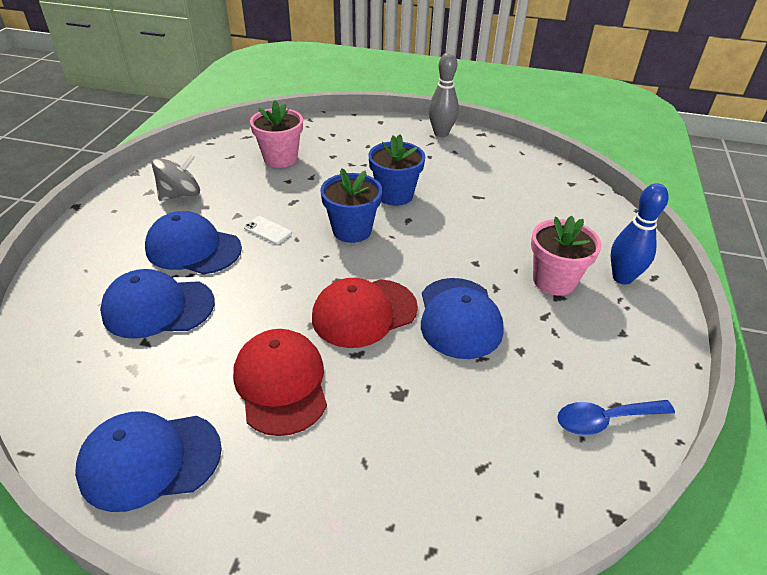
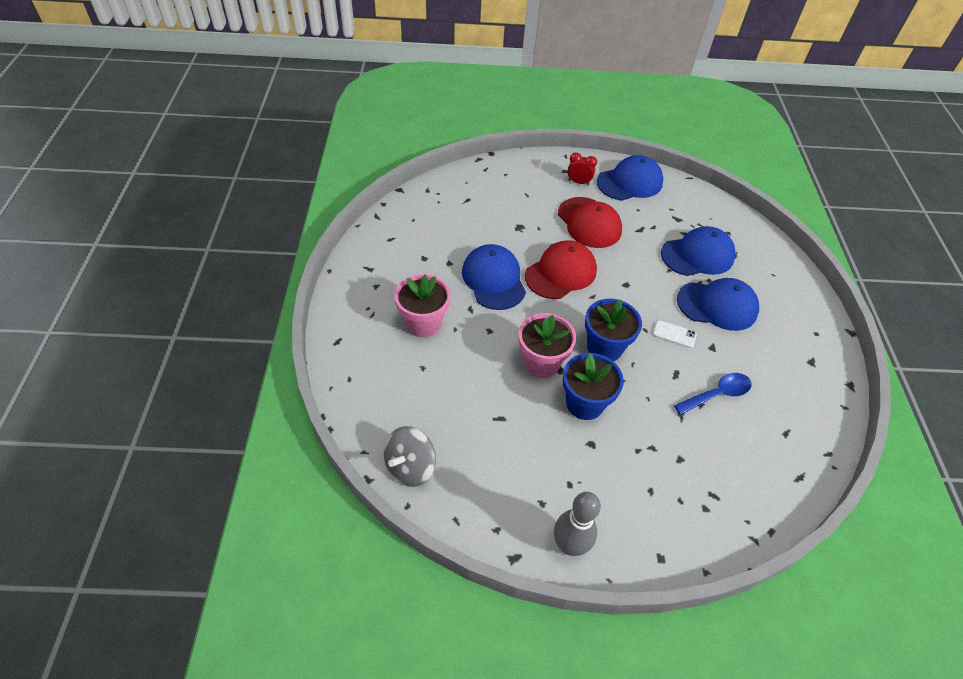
camera: 165 degrees right, 10 degrees up
grey spinning top [152,153,200,201] -> grey spinning top moved to [384,426,436,487]
pink flower pot [250,100,303,168] -> pink flower pot moved to [519,313,576,378]
blue spoon [557,400,675,435] -> blue spoon moved to [674,373,752,415]
blue bowling pin [610,183,669,285] -> none
none -> red clock [567,152,597,185]

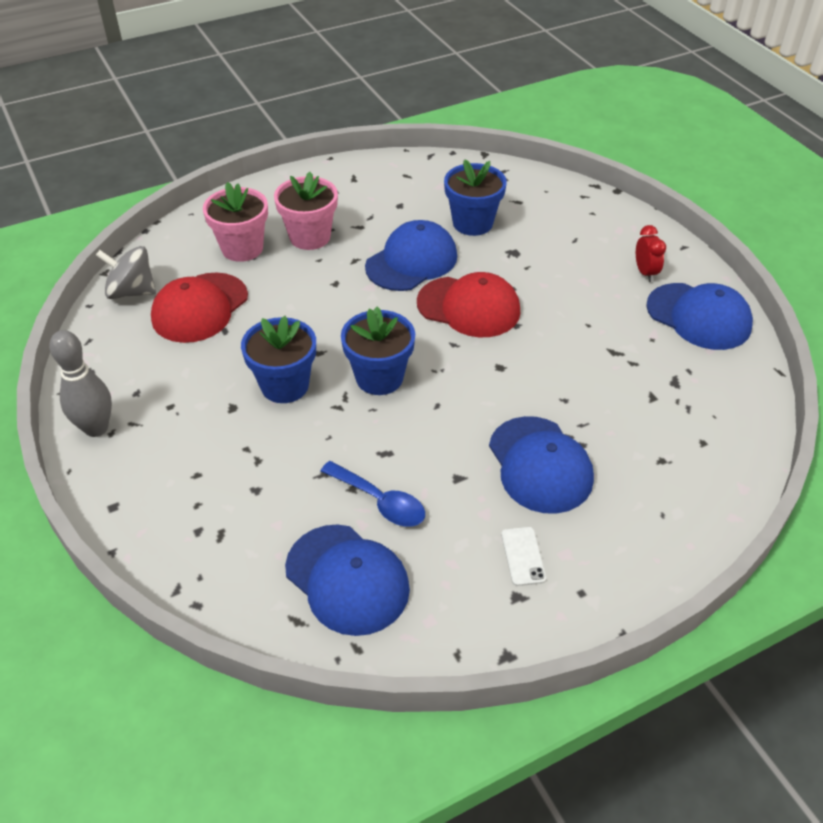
camera: 65 degrees right, 5 degrees down
pink flower pot [519,313,576,378] -> pink flower pot moved to [203,182,268,262]
red cap [558,197,622,248] -> red cap moved to [151,272,248,343]
white phone [653,320,697,348] -> white phone moved to [501,527,547,586]
blue cap [661,226,736,276] -> blue cap moved to [285,524,410,636]
none -> blue flower pot [444,159,507,236]

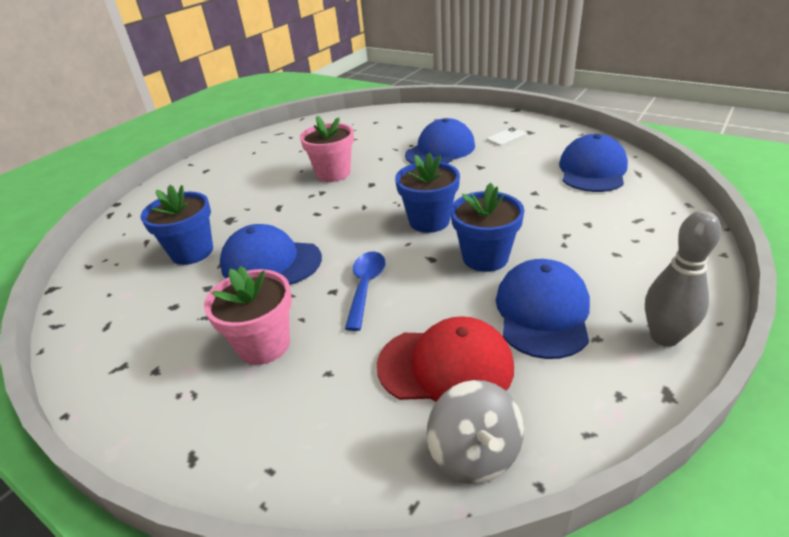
camera: 115 degrees left, 10 degrees down
pink flower pot [203,182,268,262] -> pink flower pot moved to [300,116,354,182]
blue spoon [321,461,425,527] -> blue spoon moved to [345,251,386,331]
red cap [417,272,520,337] -> none
red clock [636,225,666,282] -> none
blue cap [646,283,753,350] -> blue cap moved to [496,259,590,359]

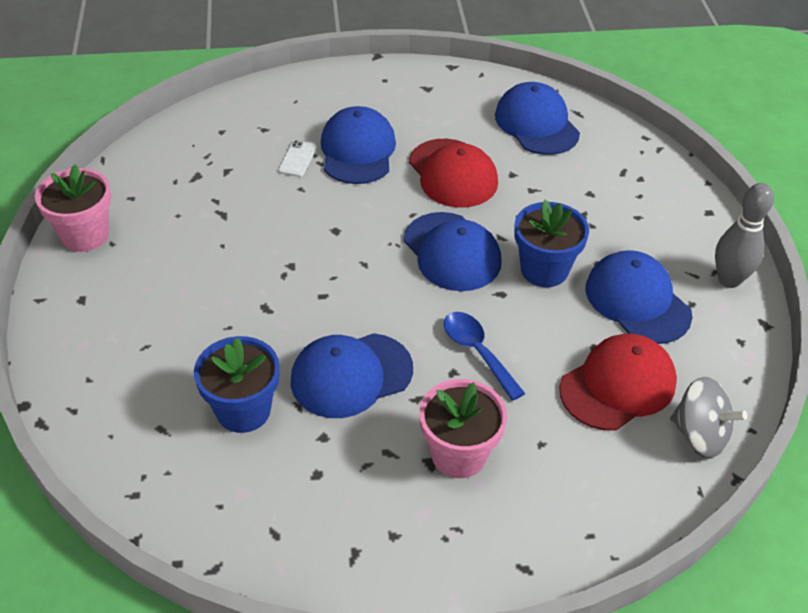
camera: 45 degrees left, 10 degrees up
pink flower pot [300,116,354,182] -> pink flower pot moved to [35,165,111,252]
blue flower pot [395,153,460,233] -> blue cap [404,212,502,291]
white phone [487,127,525,146] -> white phone moved to [278,140,317,177]
none -> red cap [409,139,498,208]

